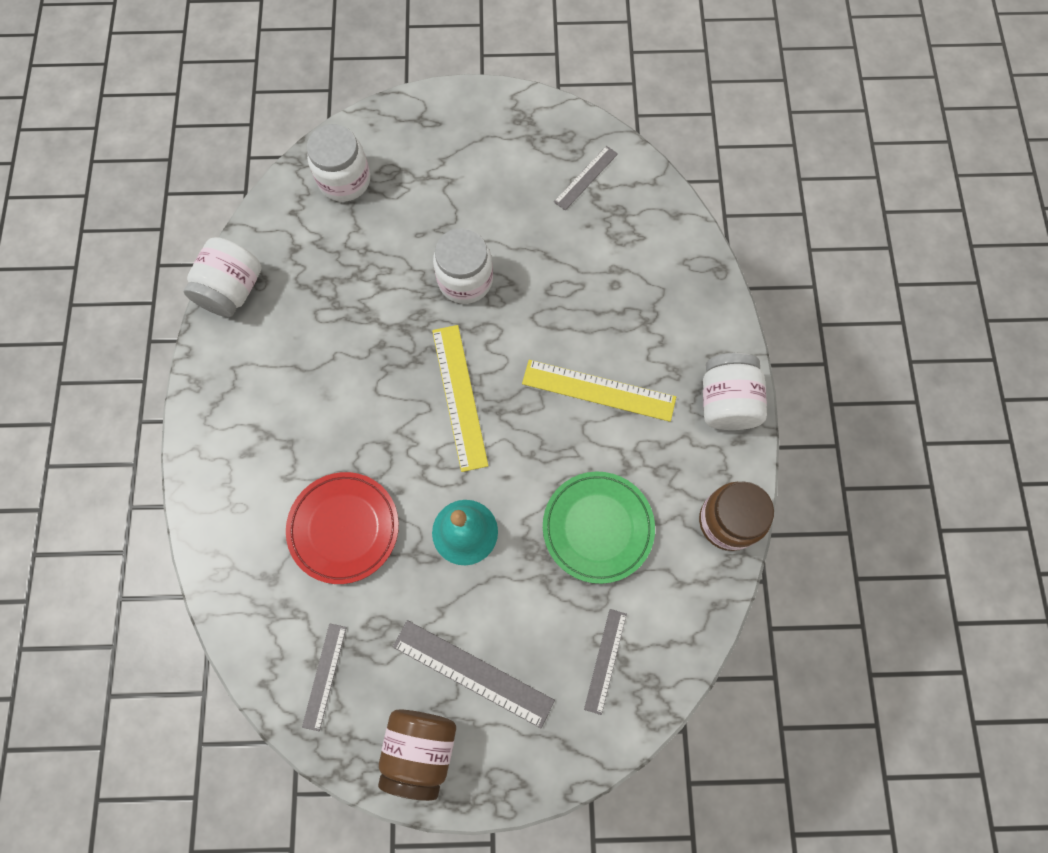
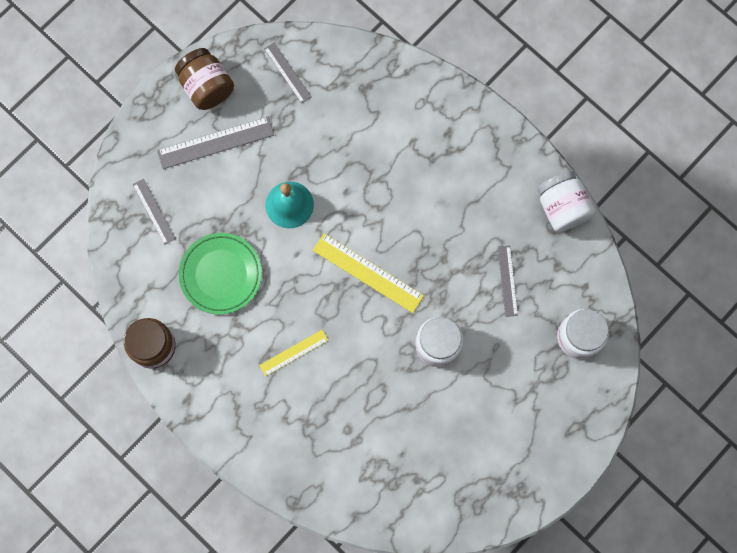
camera: 135 degrees right, 5 degrees up
red plate [286,472,399,584] -> none
yellow ruler [522,360,676,422] -> yellow ruler [259,330,329,377], size x0.60
grey ruler [554,146,618,210] -> grey ruler moved to [498,246,518,317]
white jar [703,353,767,430] -> none

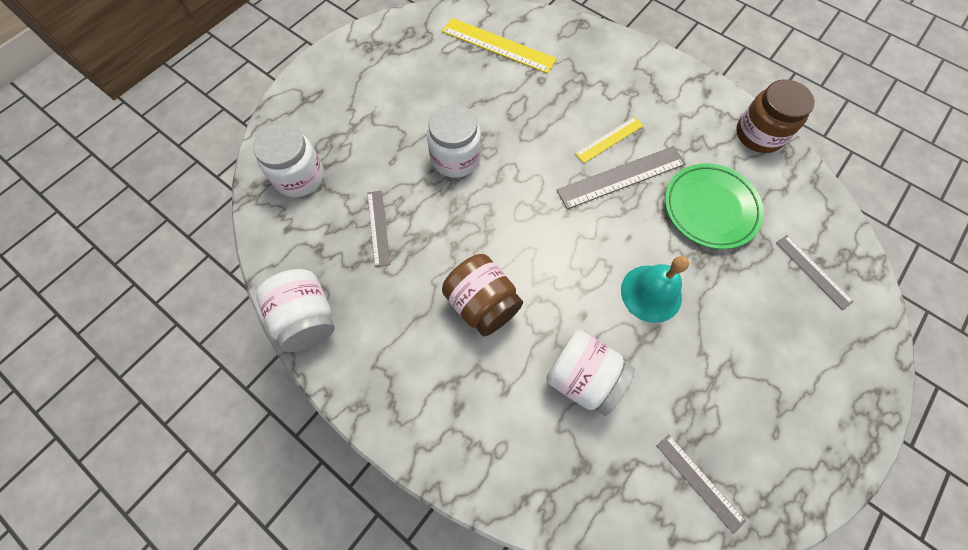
camera: 175 degrees right, 10 degrees down
grey ruler [157,117,274,169] -> grey ruler moved to [557,146,686,209]
brown jar [175,48,234,110] -> brown jar moved to [442,254,523,336]
yellow ruler [313,233,424,313] -> yellow ruler moved to [442,18,557,74]
none -> white jar [546,330,635,416]

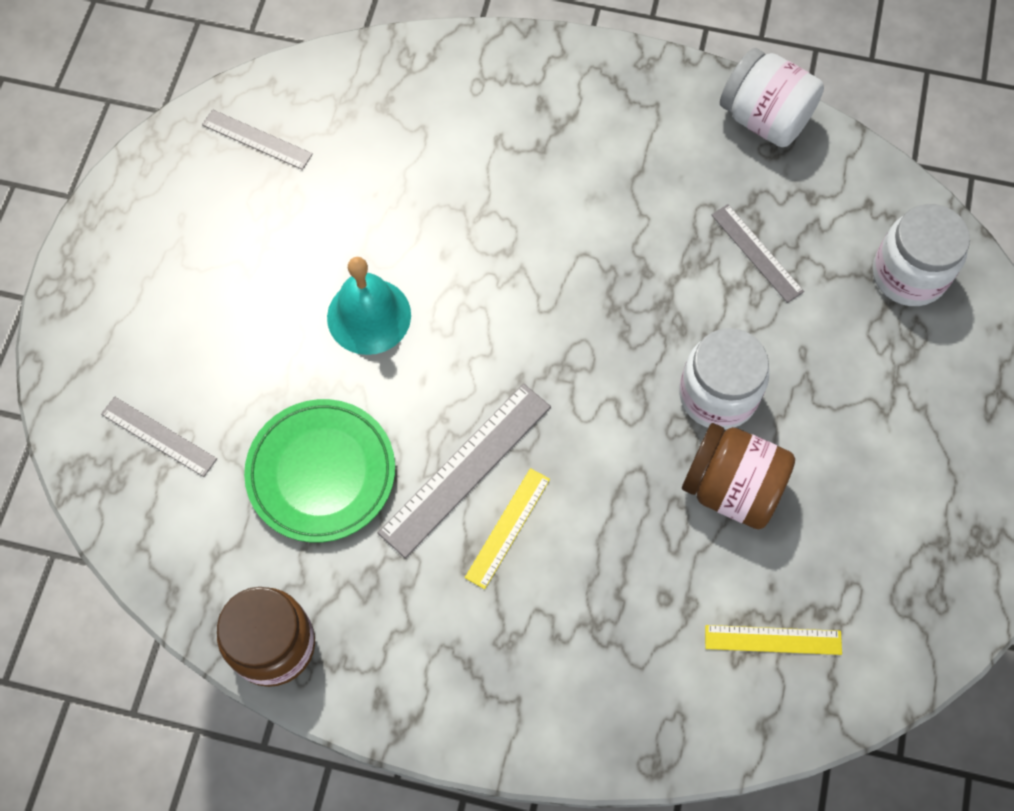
camera: 155 degrees right, 0 degrees up
yellow ruler [442,18,557,74] -> yellow ruler [705,625,842,655], size x0.60
brown jar [442,254,523,336] -> brown jar moved to [682,423,795,529]
white jar [546,330,635,416] -> none

